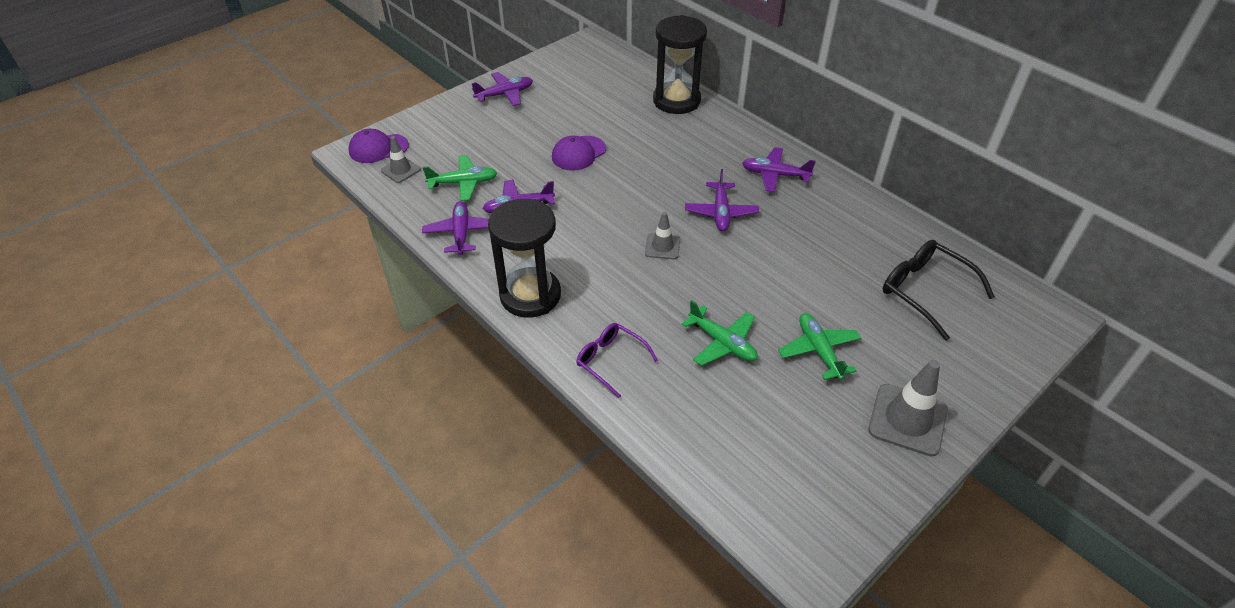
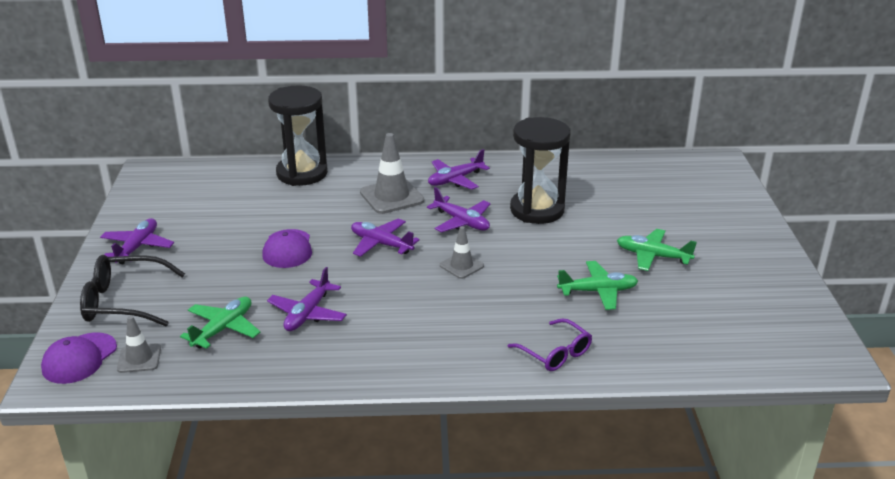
camera: 50 degrees left, 15 degrees down
purple plane [422,201,489,255] -> purple plane moved to [351,219,420,257]
black hourglass [488,199,561,318] -> black hourglass moved to [510,117,571,224]
purple glasses [576,323,658,398] -> purple glasses turned 120 degrees counterclockwise [507,318,592,371]
grey traffic cone [869,360,948,457] -> grey traffic cone moved to [360,133,424,214]
black glasses [883,240,995,341] -> black glasses moved to [80,255,185,326]

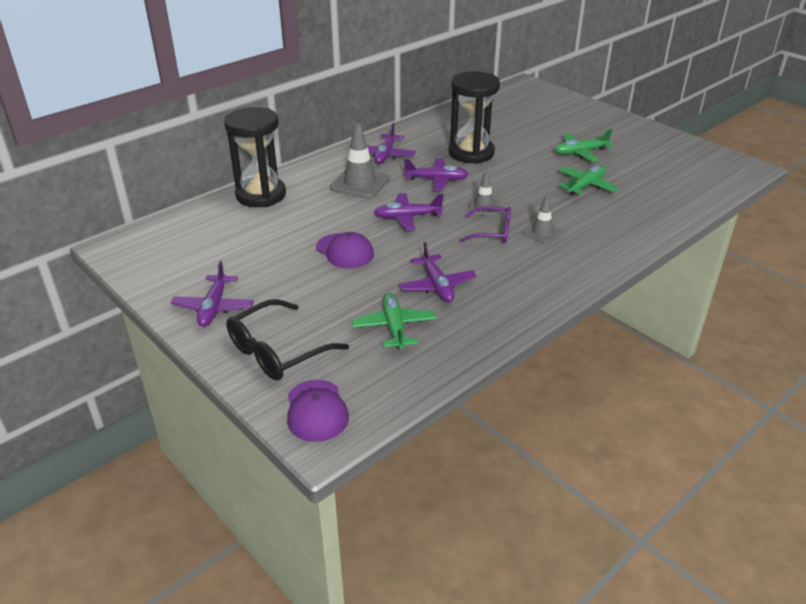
camera: 40 degrees left, 5 degrees up
purple plane [100,218,174,264] -> purple plane turned 150 degrees counterclockwise [171,261,254,327]
grey traffic cone [117,316,161,373] -> grey traffic cone moved to [522,196,562,244]
purple glasses [507,318,592,371] -> purple glasses moved to [460,206,511,243]

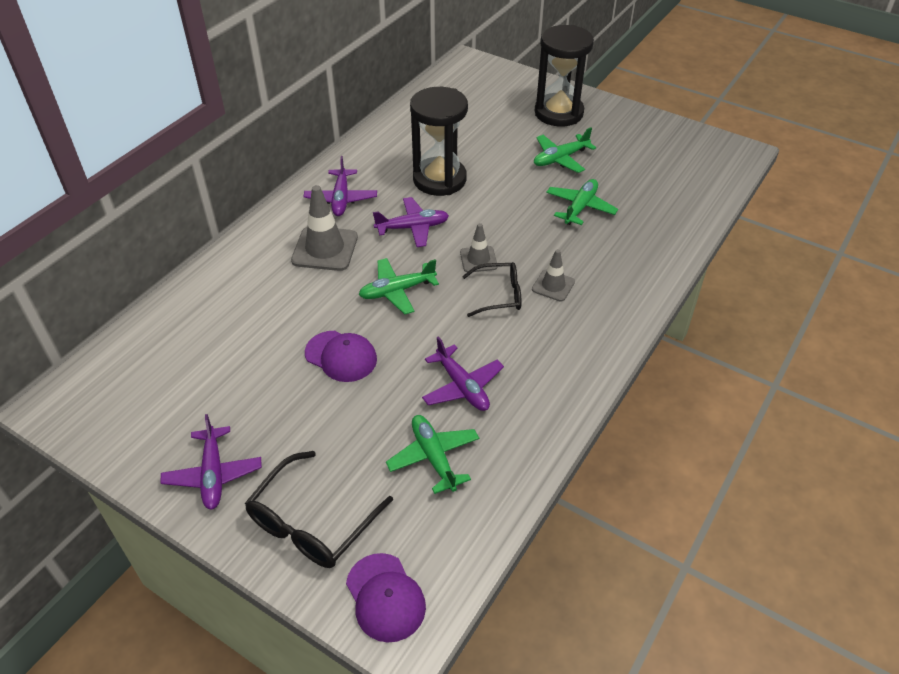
camera: 15 degrees left, 10 degrees up
black hourglass [224,107,286,207] -> black hourglass moved to [535,25,594,127]
purple plane [374,193,444,231] -> green plane [359,258,439,315]
purple glasses [460,206,511,243] -> black glasses [462,262,522,317]

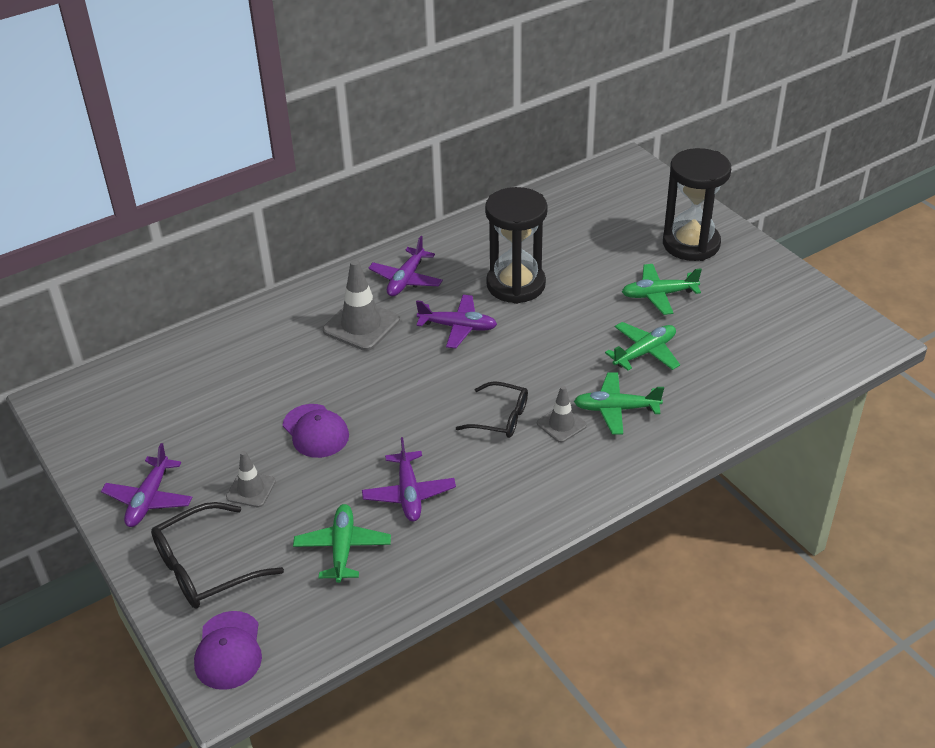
camera: 25 degrees right, 5 degrees down
green plane [359,258,439,315] -> green plane moved to [574,372,664,435]
grey traffic cone [460,223,498,272] -> grey traffic cone moved to [226,451,276,507]

